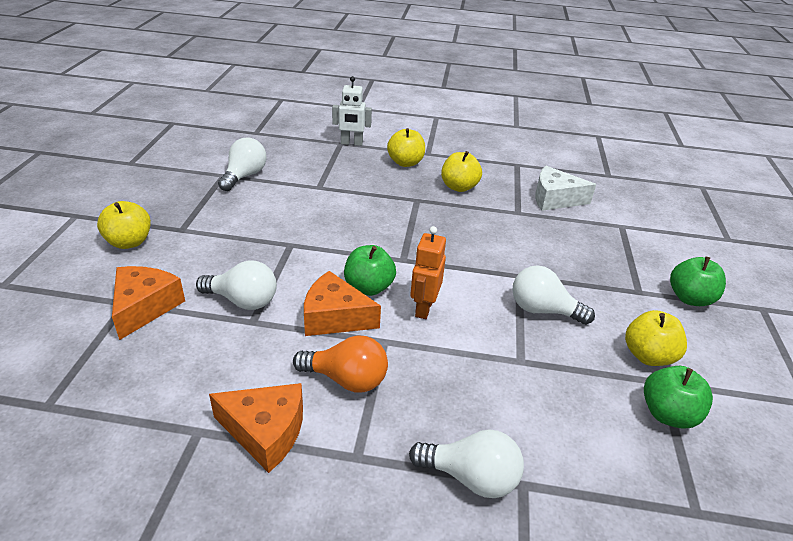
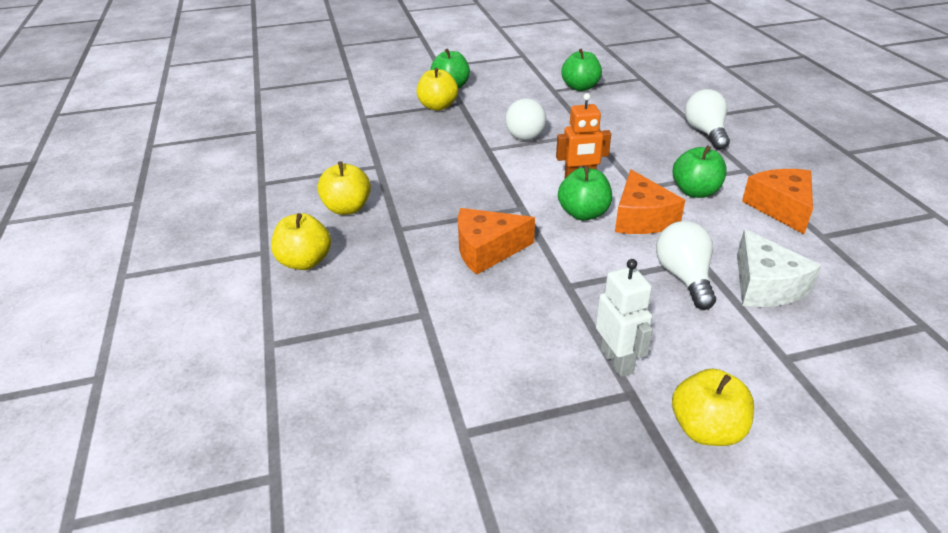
camera: 110 degrees left, 0 degrees up
orange cheese [112,266,185,340] -> orange cheese moved to [458,208,535,275]
white light bulb [218,137,267,191] -> none
orange light bulb [293,335,388,392] -> green apple [673,145,727,198]
white robot [332,76,372,146] -> white robot moved to [596,259,653,377]
white cheese [535,166,596,211] -> white cheese moved to [737,229,822,307]
yellow apple [625,310,687,366] -> yellow apple moved to [417,68,458,111]

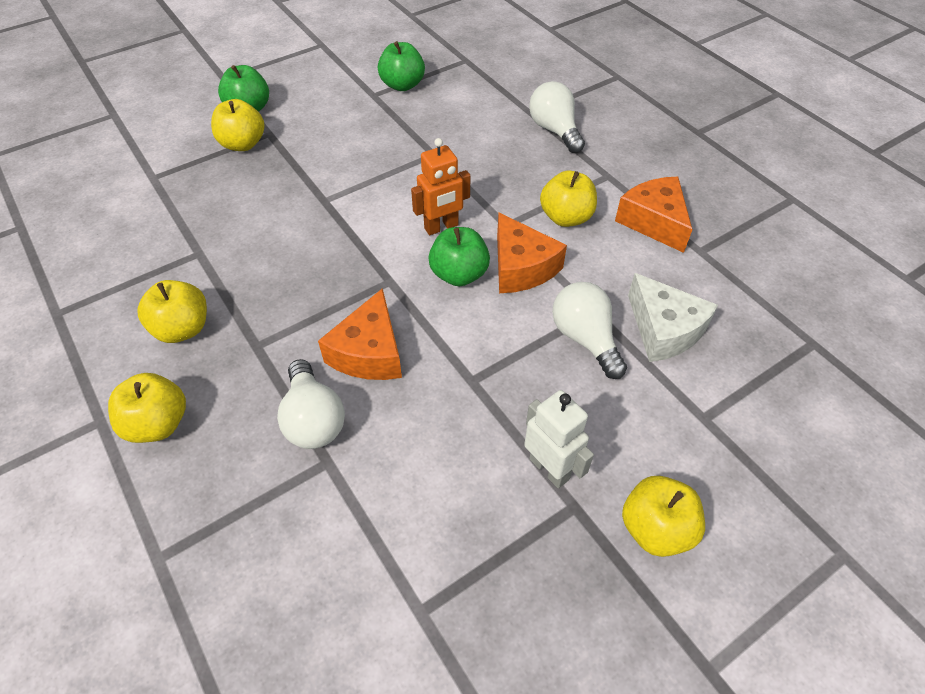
camera: 20 degrees left, 15 degrees up
orange cheese [458,208,535,275] -> orange cheese turned 45 degrees counterclockwise [318,288,402,380]
white light bulb [505,98,547,140] -> white light bulb moved to [277,359,345,449]
green apple [673,145,727,198] -> yellow apple [540,171,597,227]

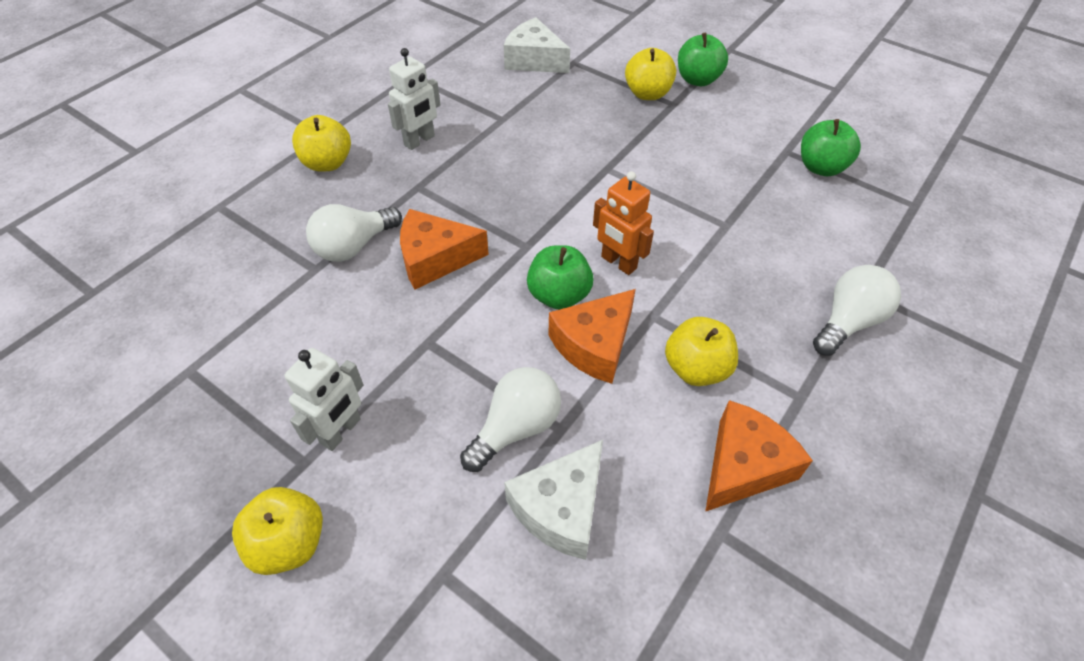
camera: 70 degrees right, 0 degrees up
yellow apple [137,280,207,343] -> white robot [388,48,440,150]
none -> white cheese [504,18,570,73]

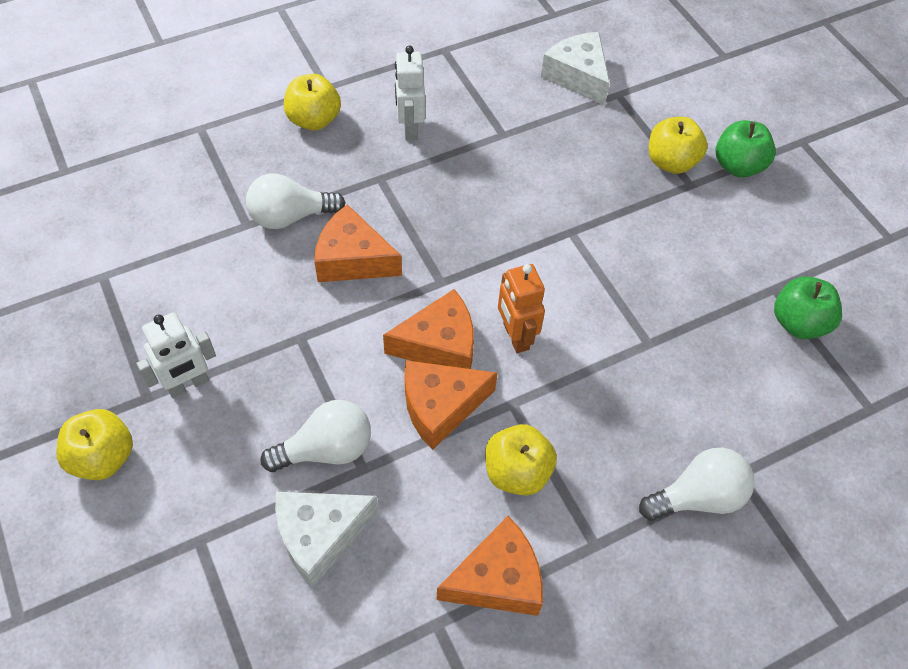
camera: 25 degrees right, 5 degrees up
white robot [388,48,440,150] -> white robot turned 105 degrees clockwise [395,45,425,141]
green apple [527,245,594,310] -> orange cheese [383,289,474,369]

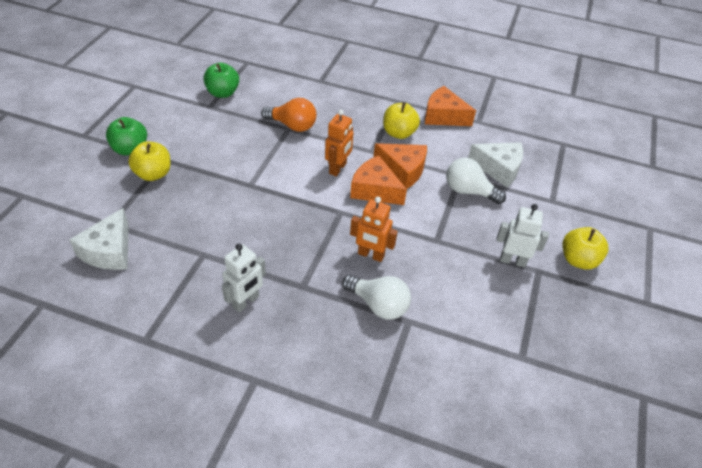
camera: 135 degrees left, 10 degrees down
yellow apple [284,74,341,130] -> none
orange cheese [314,204,402,282] -> orange robot [350,197,398,262]
white light bulb [639,448,755,521] -> none
none -> orange light bulb [261,98,316,132]

